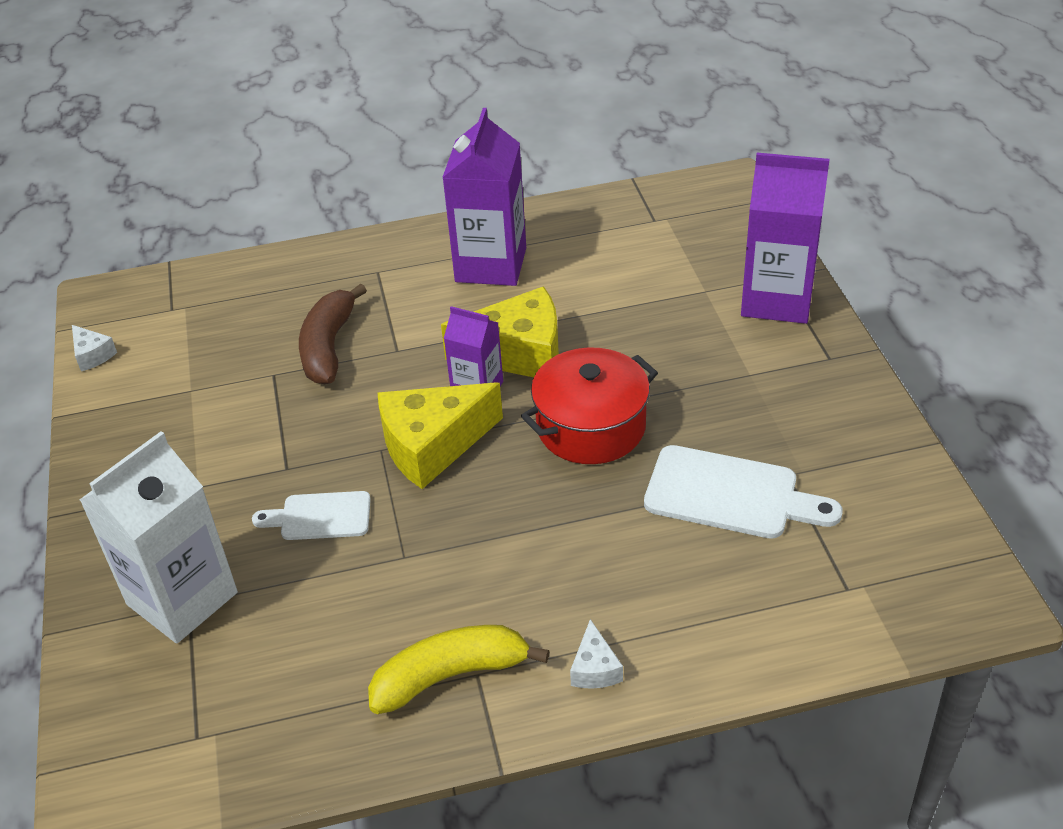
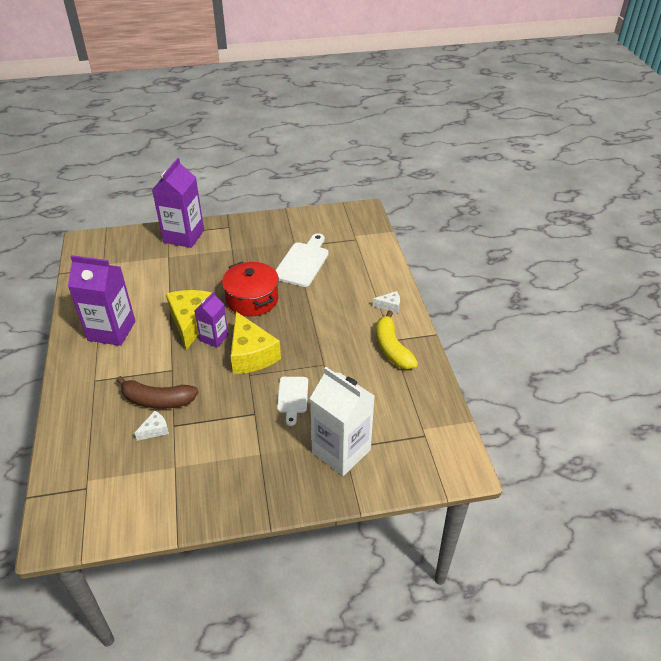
camera: 90 degrees left, 0 degrees up
white cheese [72,325,117,371] -> white cheese moved to [135,411,169,441]

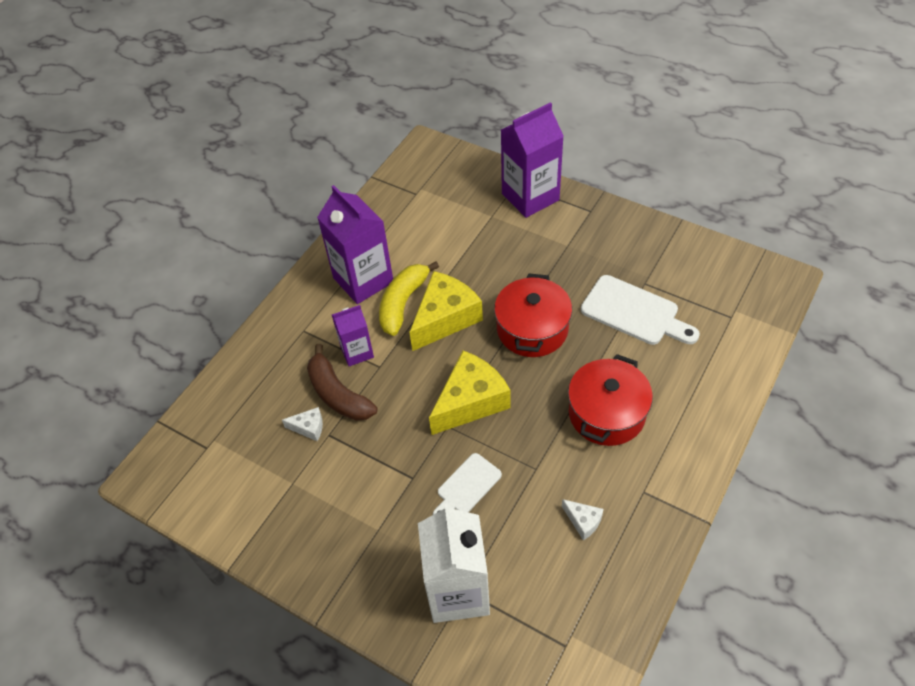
camera: 45 degrees right, 10 degrees up
purple carton [194,292,229,348] -> purple carton moved to [332,305,374,366]
yellow cheese [231,312,281,374] -> yellow cheese turned 150 degrees counterclockwise [429,351,510,435]
white cutting board [275,233,329,287] -> white cutting board turned 60 degrees clockwise [581,275,700,345]
white cheese [373,291,400,313] -> white cheese moved to [562,499,604,540]
yellow banana [376,310,418,369] -> yellow banana moved to [379,261,439,336]
none -> red pot [568,354,653,446]

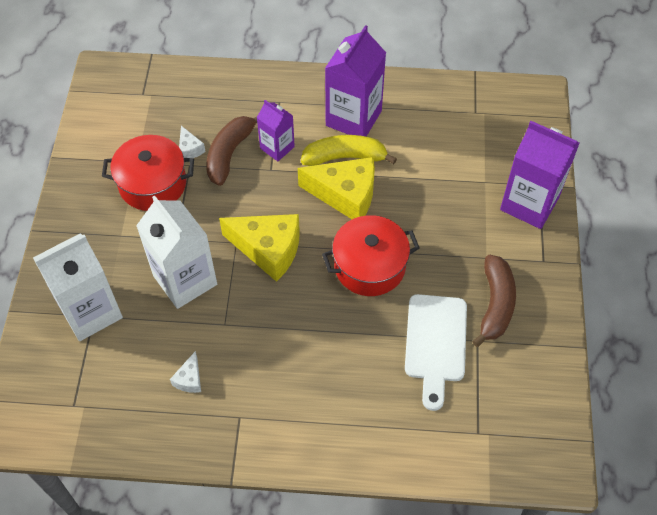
camera: 60 degrees right, 5 degrees up
white cutting board [433,453,502,515] -> white carton [136,195,217,309]
red pot [568,354,653,446] -> red pot moved to [102,135,194,211]
none -> brown banana [472,255,516,347]

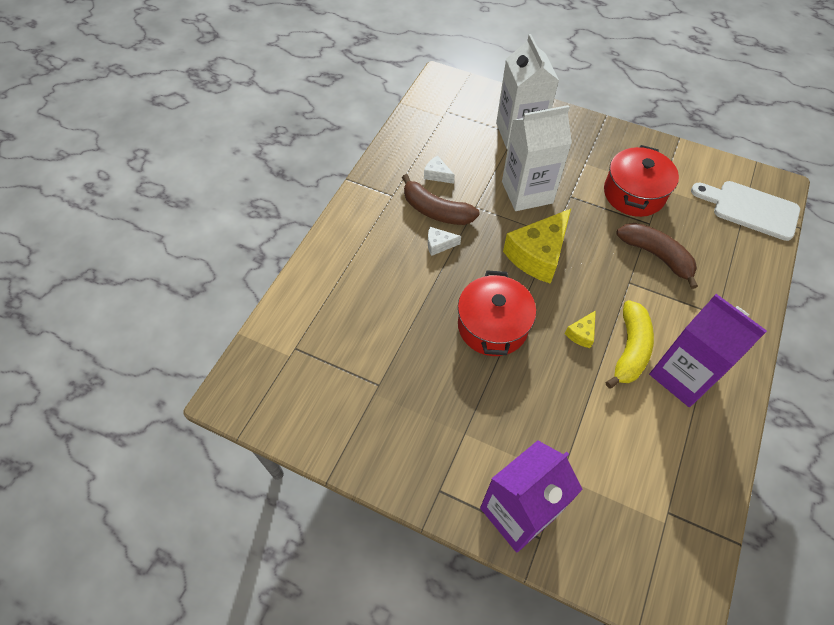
camera: 110 degrees right, 0 degrees up
white cheese [179,126,206,158] -> white cheese moved to [428,227,461,256]
purple carton [257,100,295,161] -> none
yellow cheese [298,157,375,219] -> yellow cheese [565,310,596,348], size x0.45
white cutting board [405,294,467,411] -> white cutting board moved to [691,181,800,241]
brown banana [472,255,516,347] -> brown banana moved to [402,174,480,225]

